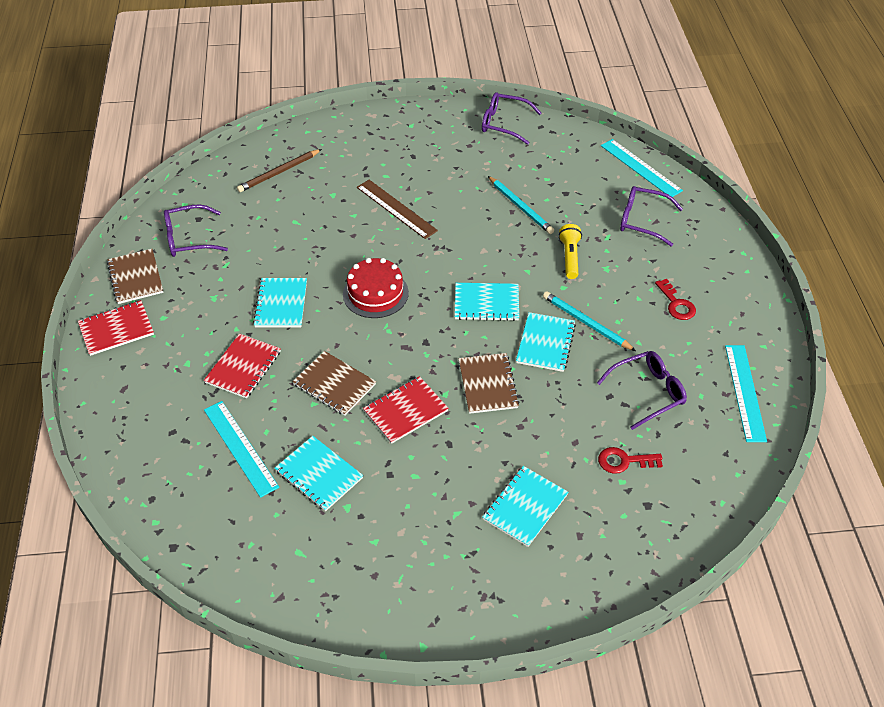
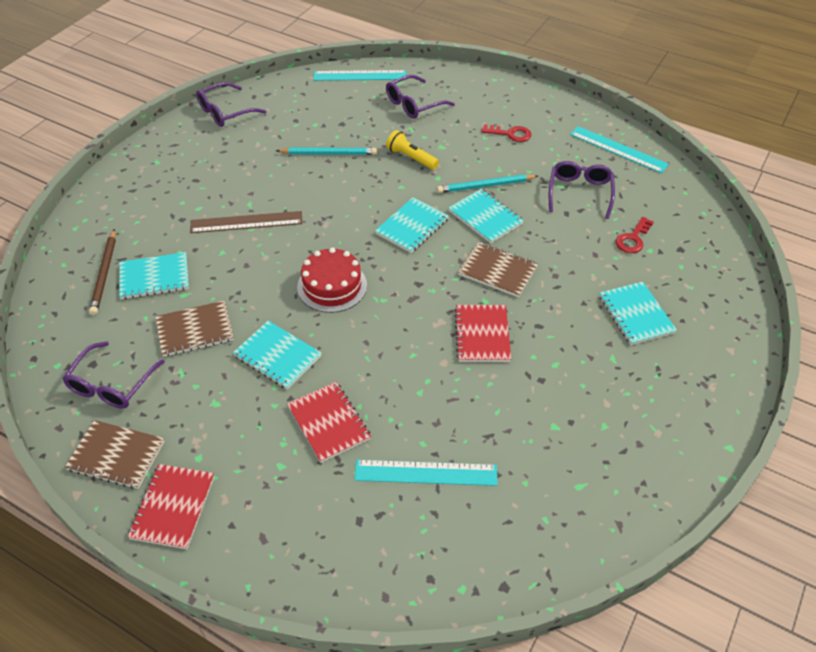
camera: 55 degrees left, 0 degrees up
turquoise notebook [275,436,363,512] -> turquoise notebook moved to [119,252,189,299]
brown notebook [292,351,376,416] -> brown notebook moved to [155,301,234,357]

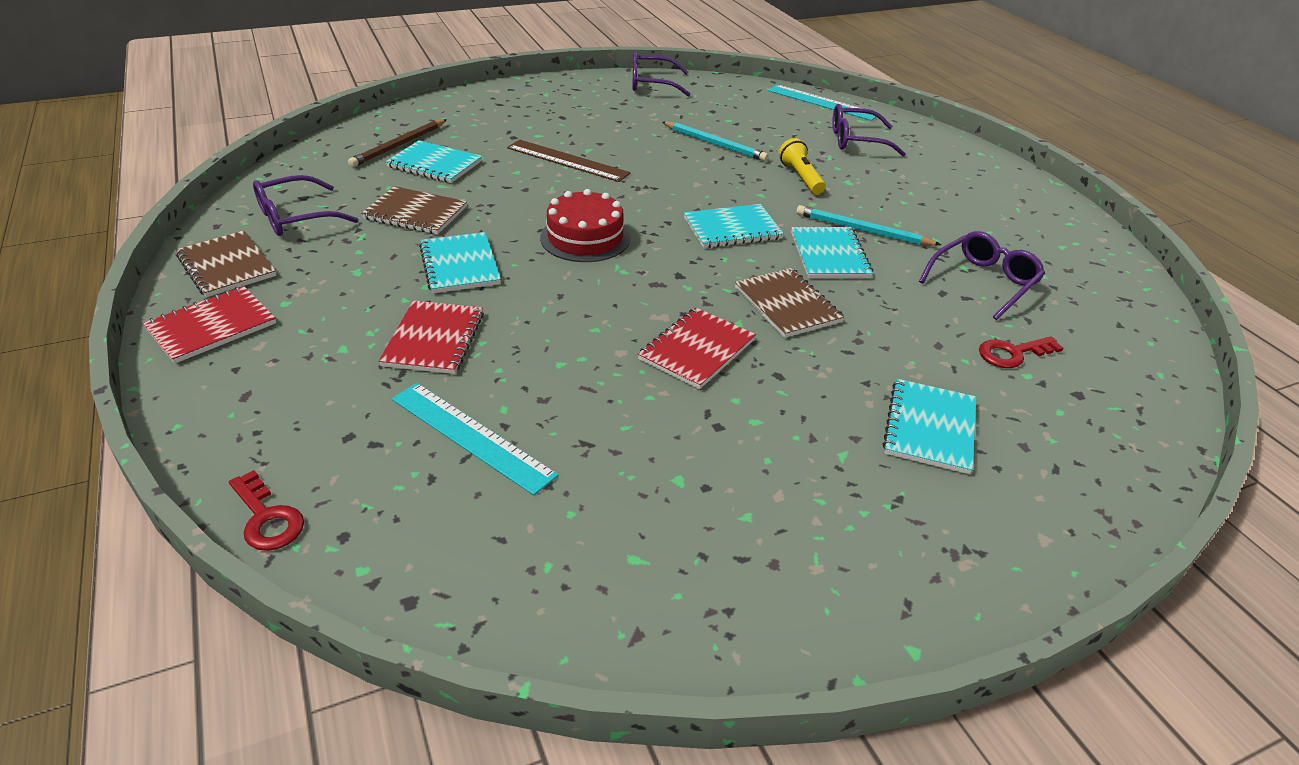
camera: 35 degrees right, 10 degrees down
red key [481,124,531,142] -> red key moved to [229,470,304,551]
turquoise ruler [570,126,669,173] -> none

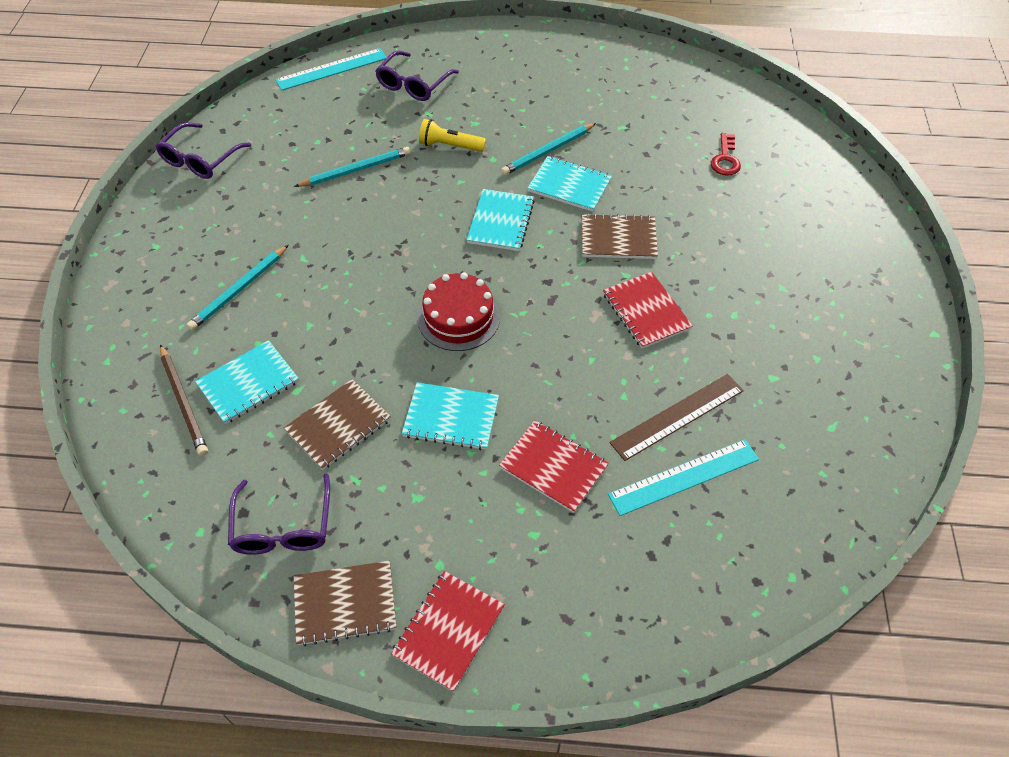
camera: 60 degrees left, 15 degrees up
red notebook [143,286,276,364] -> red notebook turned 45 degrees clockwise [391,571,505,692]
red key [229,470,304,551] -> none
brown ruler [507,140,631,182] -> brown ruler moved to [610,374,744,461]
turquoise notebook [883,379,976,474] -> none
purple glasses [919,231,1045,320] -> none
none -> turquoise pencil [186,245,288,331]

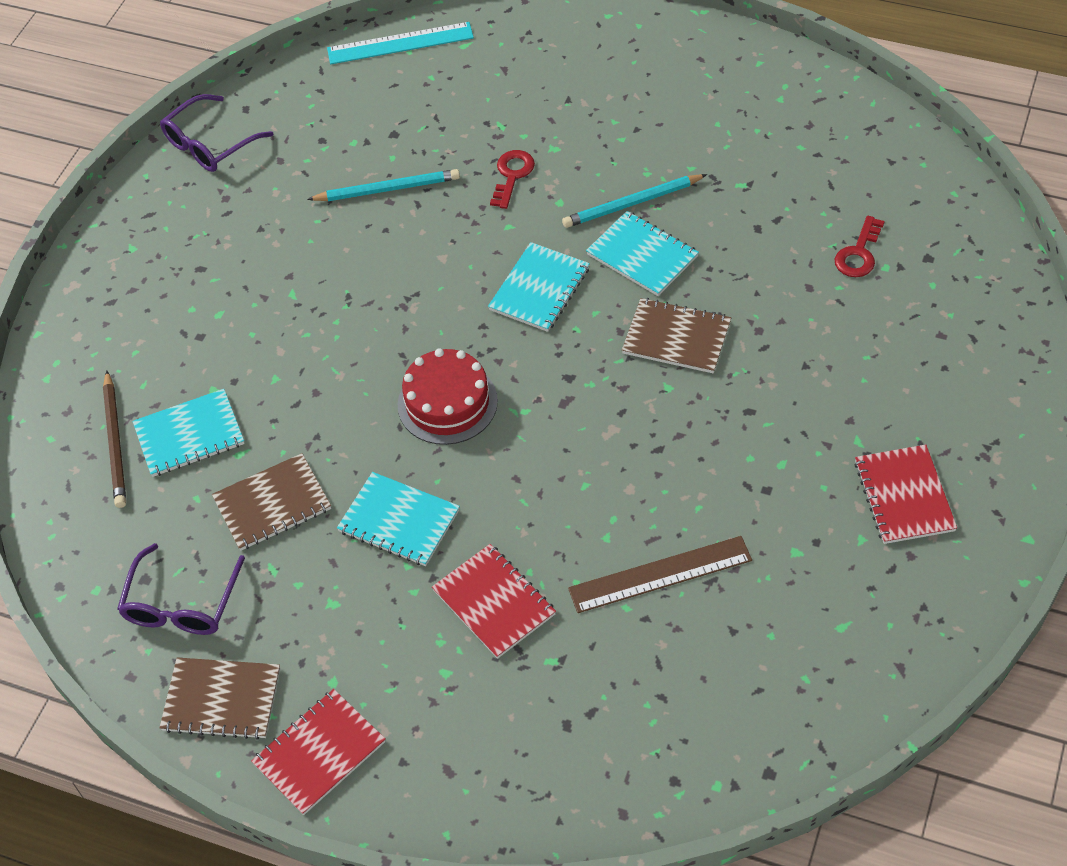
camera: 20 degrees right, 0 degrees up
turquoise pencil [186,245,288,331] -> none
purple glasses [375,51,459,101] -> none
yellow flashlight [419,119,486,152] -> red key [490,150,535,209]
red notebook [603,272,693,349] -> red notebook moved to [854,445,957,544]
turquoise ruler [608,439,759,516] -> none

